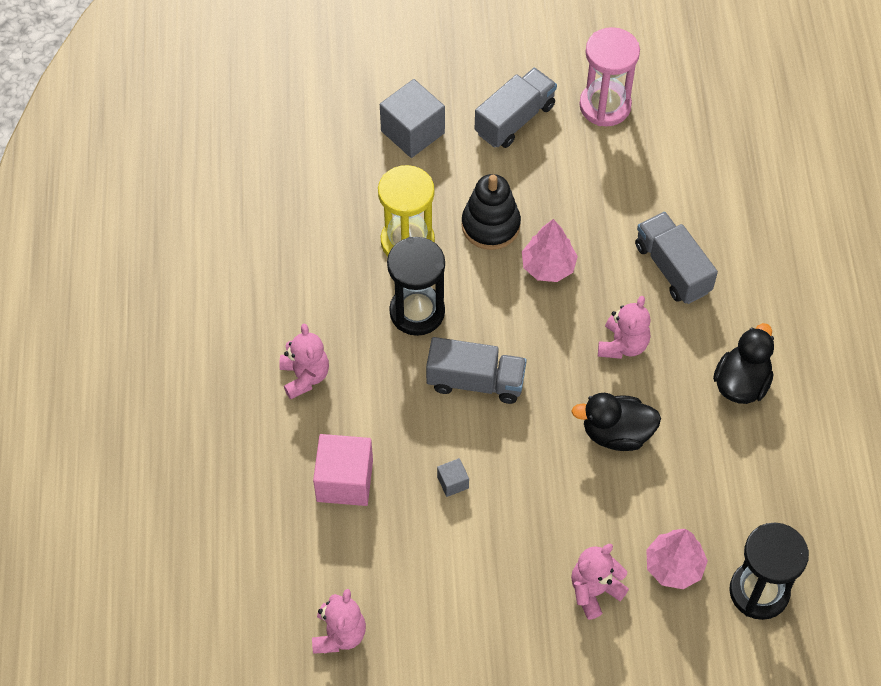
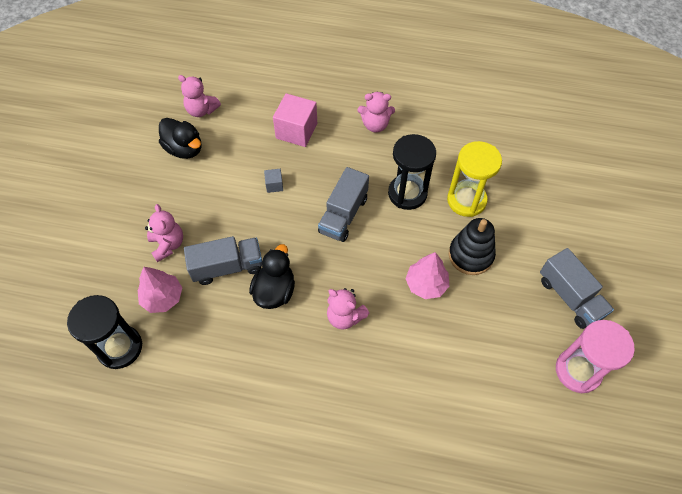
camera: 105 degrees right, 0 degrees up
grey cube [380,79,445,158] -> none
grey truck [635,212,718,304] -> grey truck moved to [184,236,262,285]
black duck [713,323,774,404] -> black duck moved to [159,118,202,159]

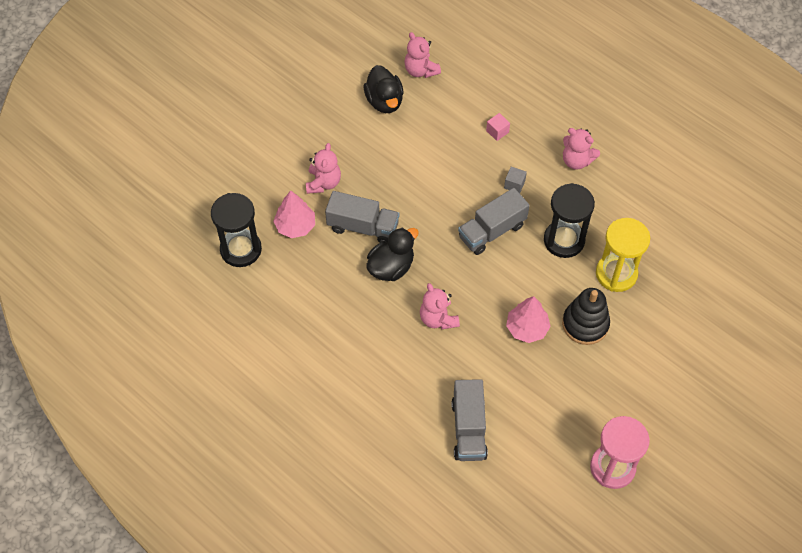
camera: 30 degrees right, 0 degrees up
grey cube [264,169,283,193] -> grey cube moved to [504,167,527,193]
pink cube [273,93,317,147] -> pink cube [486,113,510,141], size x0.48
grey truck [540,248,614,329] -> grey truck moved to [451,379,488,461]

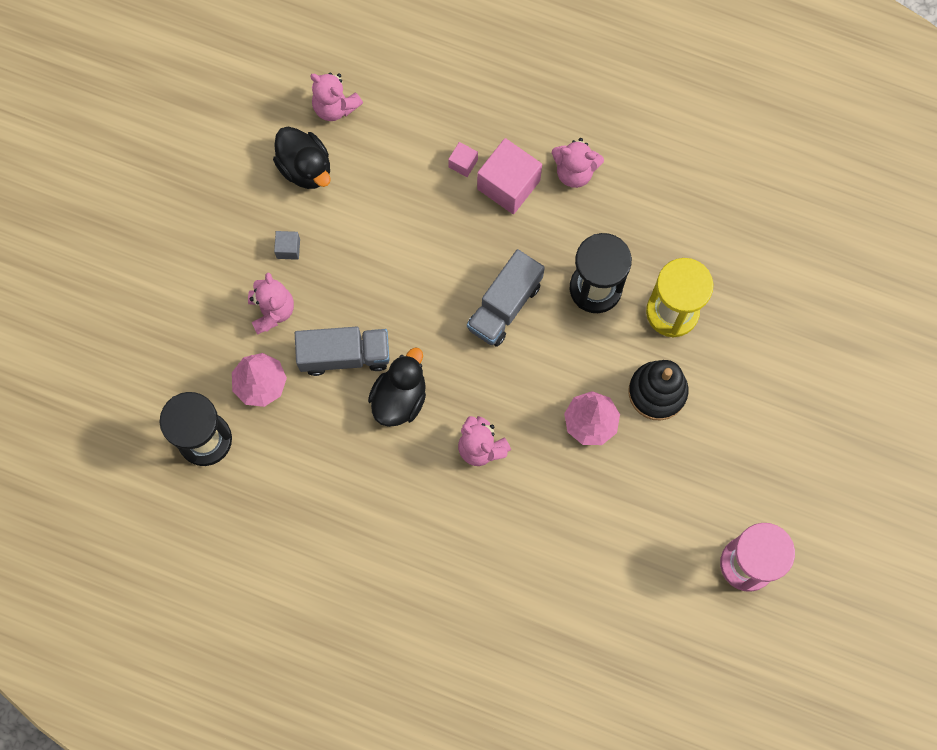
camera: 20 degrees left, 15 degrees up
grey truck [451,379,488,461] -> none
grey cube [504,167,527,193] -> grey cube moved to [274,231,300,260]
none -> pink cube [477,138,542,214]

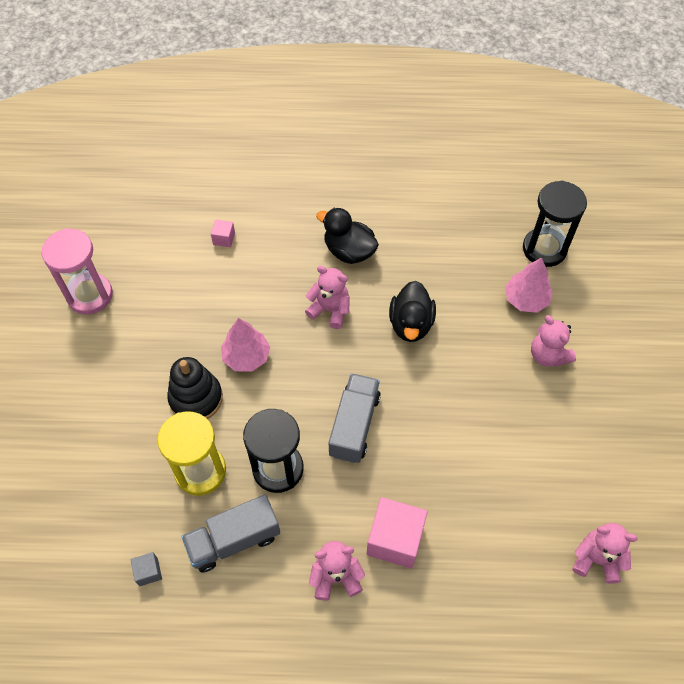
camera: 160 degrees right, 15 degrees down
black duck [273,127,330,189] -> black duck moved to [316,208,379,264]
grey cube [274,231,300,260] -> grey cube moved to [131,552,162,586]
grey truck [295,327,390,376] -> grey truck moved to [181,494,280,573]
pink cube [448,142,478,177] -> pink cube moved to [211,219,235,248]

